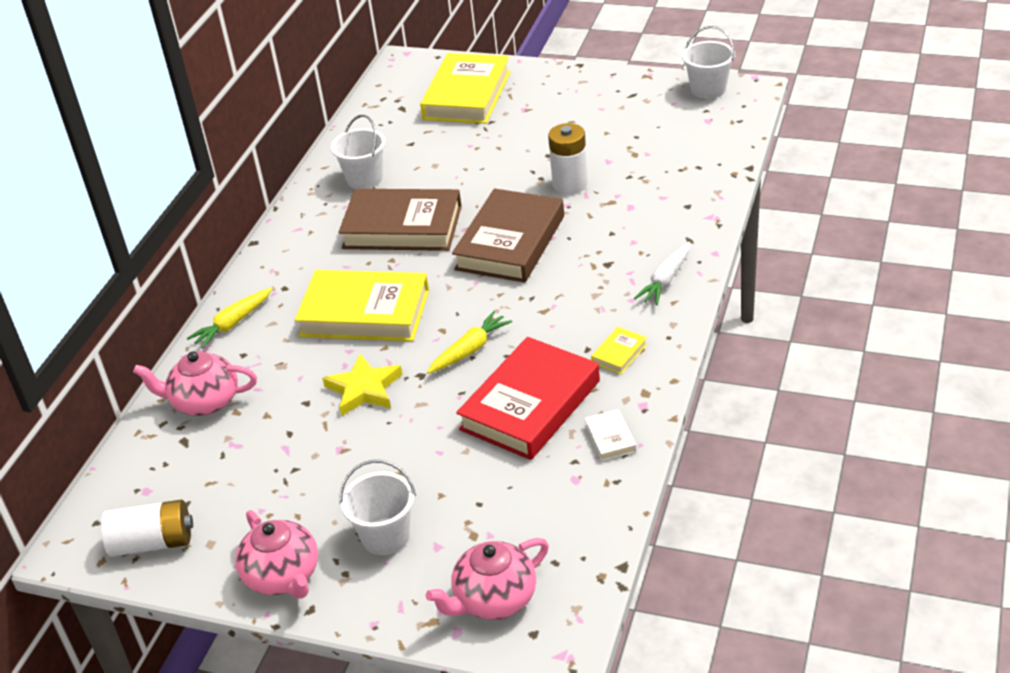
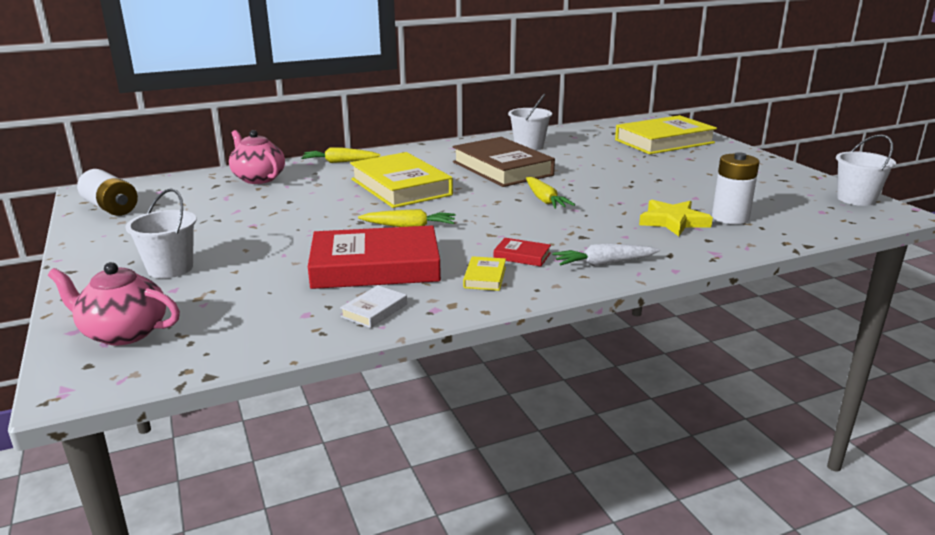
camera: 45 degrees right, 15 degrees down
pink teapot [235,510,318,599] -> none
yellow star [322,354,403,416] -> yellow star moved to [639,200,713,236]
brown book [452,189,564,283] -> yellow carrot [526,177,575,209]
white battery [548,123,588,194] -> white battery moved to [712,152,760,224]
yellow book [591,327,647,374] -> yellow book turned 75 degrees counterclockwise [463,256,506,291]
none -> red book [494,238,551,266]

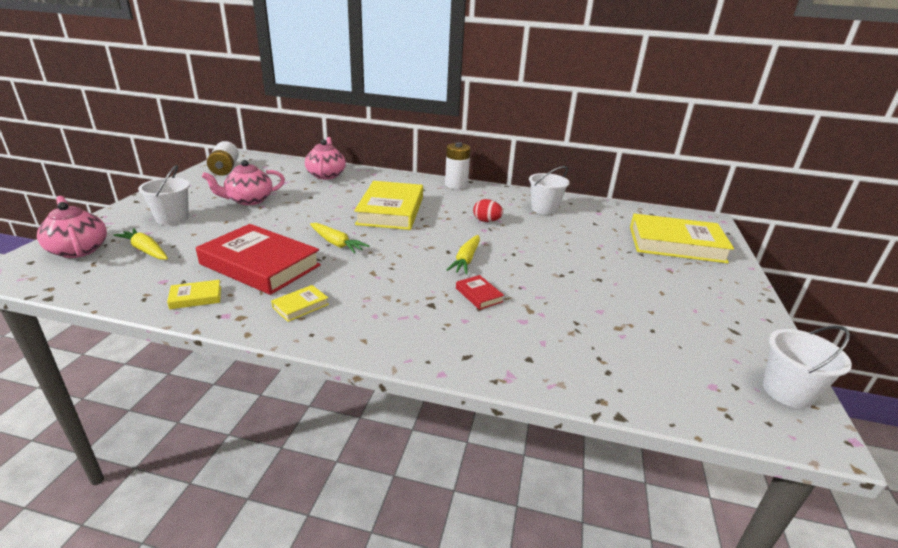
camera: 35 degrees right, 5 degrees up
yellow carrot [301,147,381,163] -> yellow carrot moved to [113,228,168,260]
white book [340,285,407,328] -> yellow book [167,280,221,309]
brown book [453,137,555,187] -> red egg [473,199,503,222]
red book [494,238,551,266] -> red book moved to [456,275,504,310]
white carrot [552,243,660,266] -> none
yellow star [639,200,713,236] -> none
white battery [712,152,760,224] -> white battery moved to [445,142,471,189]
none -> pink teapot [202,160,285,205]

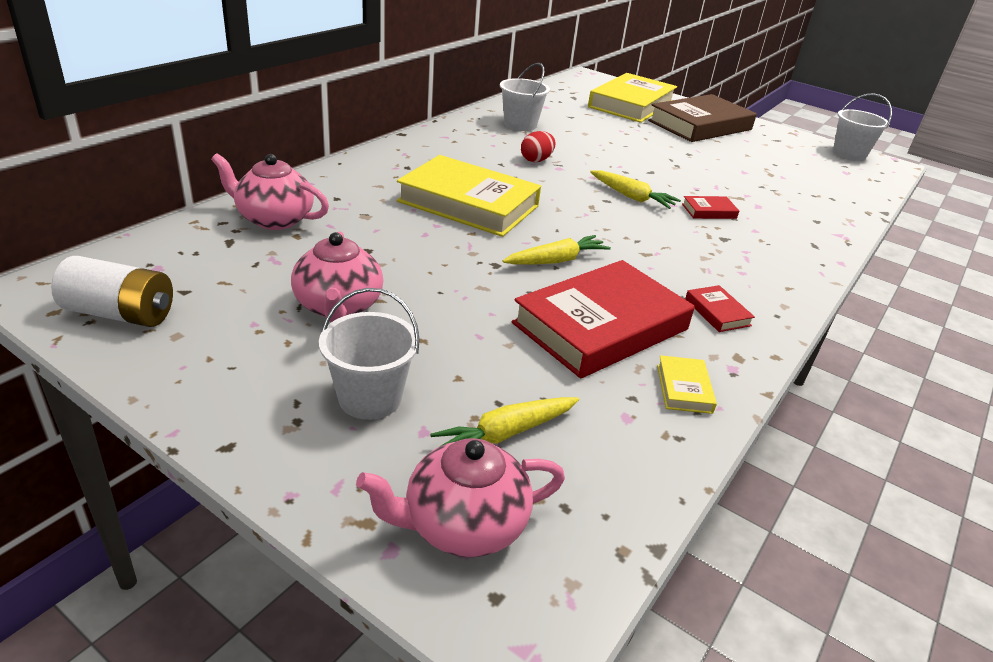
camera: 70 degrees left, 5 degrees up
yellow book [271,285,329,322] -> red book [685,285,755,332]
white battery [445,142,471,189] -> none
none -> brown book [648,94,757,142]

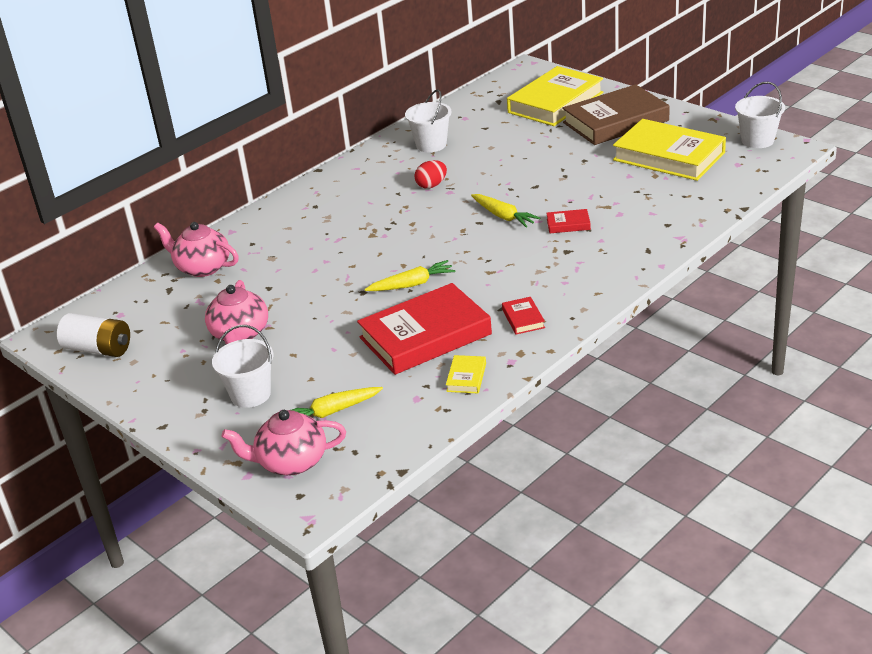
camera: 15 degrees right, 0 degrees up
yellow book [397,155,541,237] -> yellow book moved to [613,119,726,181]

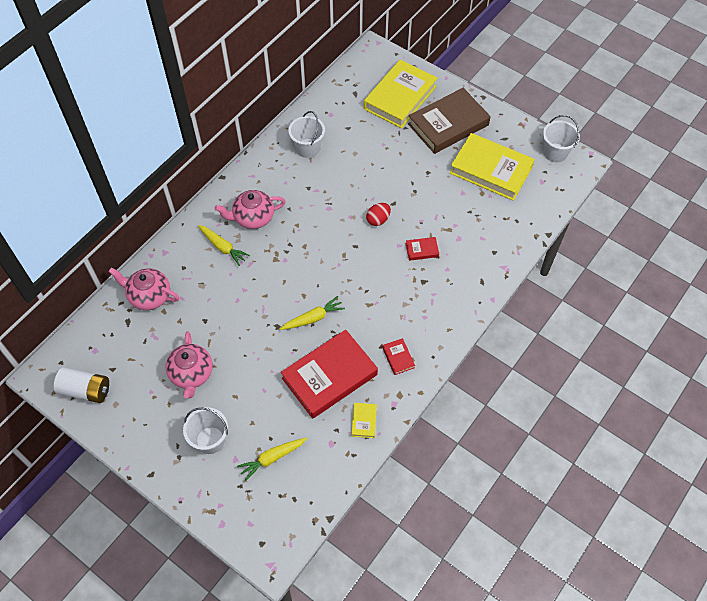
camera: 10 degrees left, 25 degrees up
pink teapot [222,410,346,475] -> pink teapot moved to [214,190,286,229]
red egg [414,160,447,189] -> red egg moved to [366,203,391,226]
yellow carrot [471,194,540,228] -> yellow carrot moved to [198,225,250,266]

